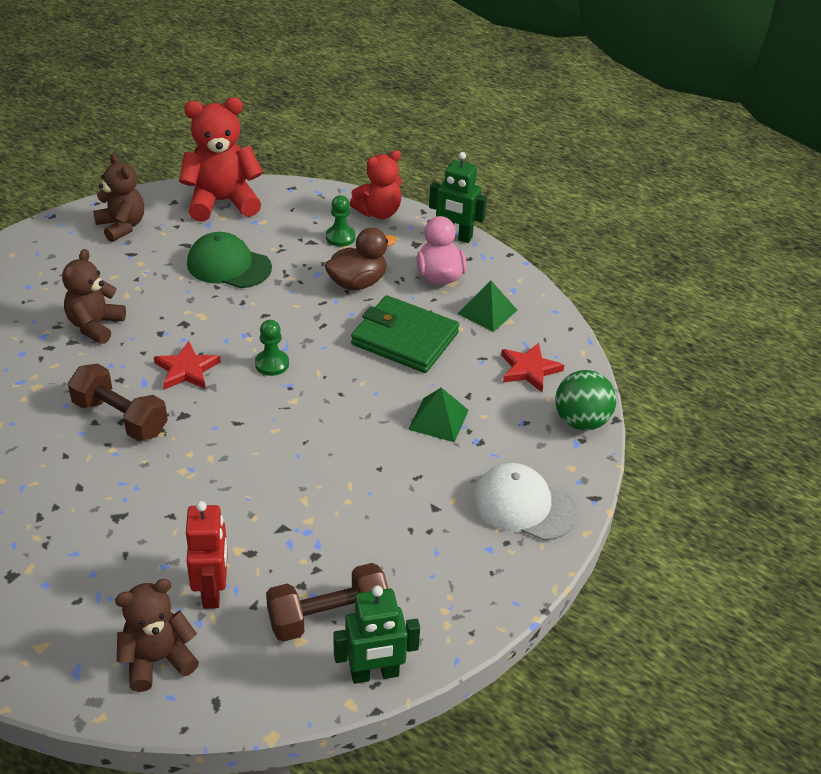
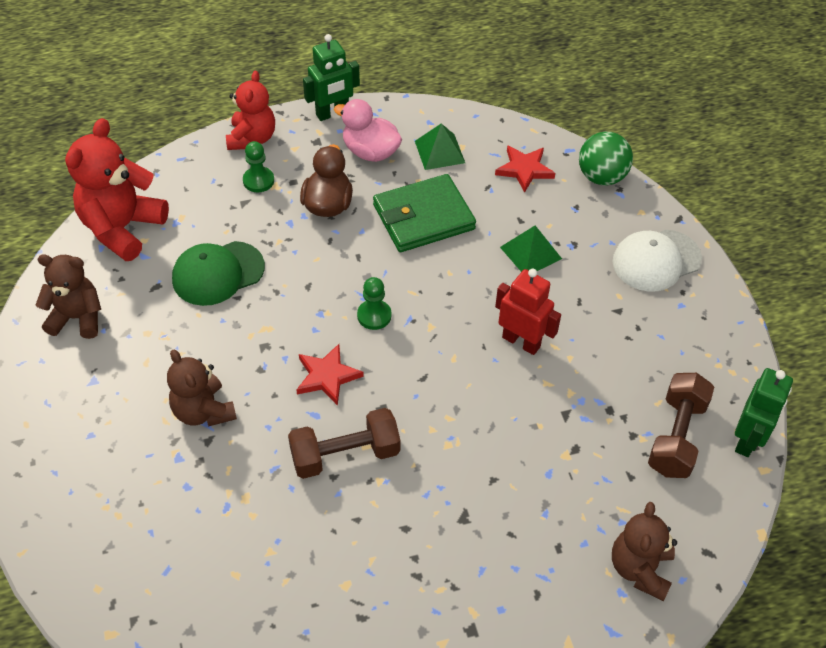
camera: 50 degrees left, 10 degrees up
red robot [186,501,228,609] -> red robot moved to [495,268,561,355]

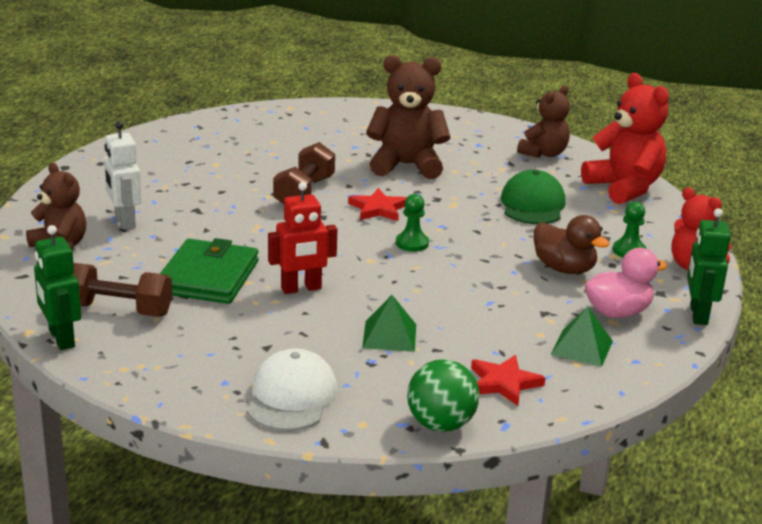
camera: 125 degrees right, 25 degrees down
brown teddy bear [167,349,237,427] -> brown teddy bear [366,55,450,179], size x1.51
green wallet [373,174,476,252] -> green wallet moved to [160,238,258,304]
brown dumbbell [648,373,714,478] -> brown dumbbell turned 45 degrees counterclockwise [73,263,172,317]
none -> white robot [104,121,142,230]

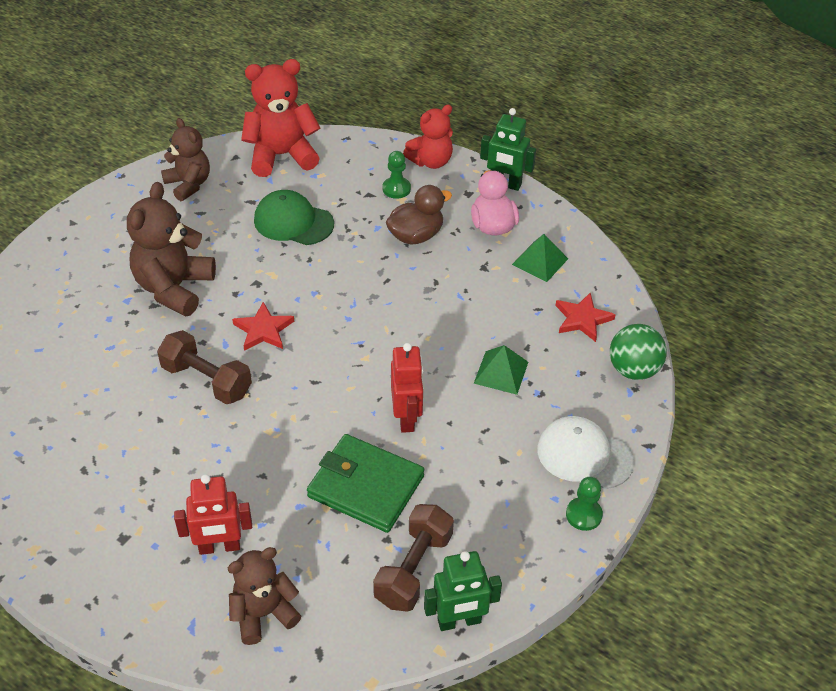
camera: 75 degrees left, 20 degrees up
white robot [104,121,142,230] -> red robot [174,474,252,555]
green pawn [396,194,429,252] -> green pawn moved to [566,477,603,531]

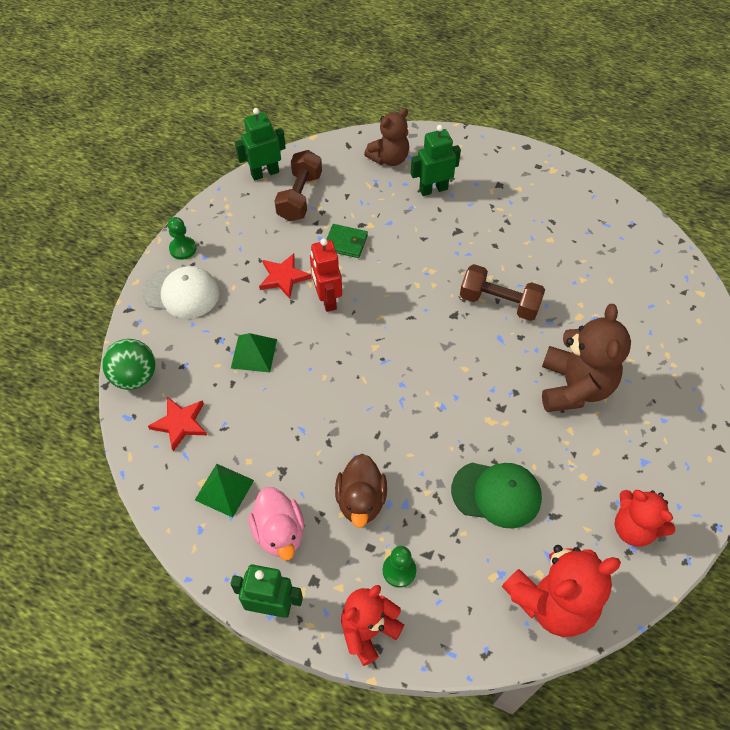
camera: 170 degrees right, 10 degrees up
brown teddy bear [161,118,210,201] -> red teddy bear [615,490,675,547]
red robot [174,474,252,555] -> green robot [411,125,461,196]
red star [232,302,294,351] -> red star moved to [259,253,311,299]
green wallet [307,434,424,533] -> green wallet [326,224,368,258], size x0.54
brown duck [386,185,452,245] -> brown duck turned 45 degrees counterclockwise [335,454,387,528]

